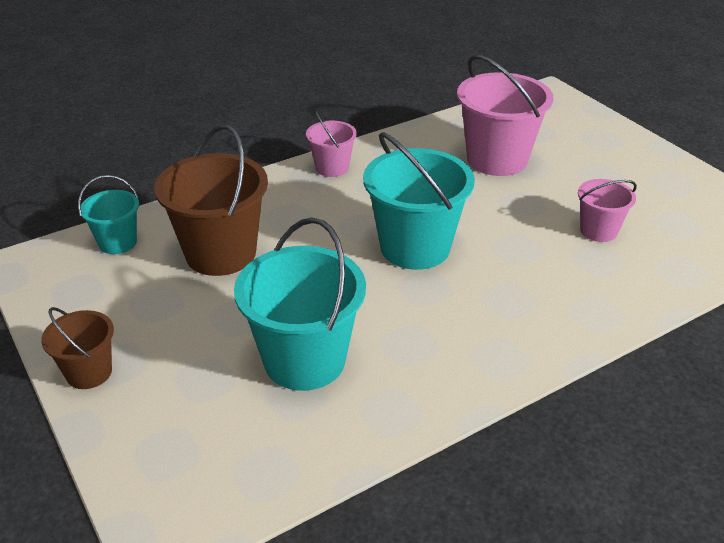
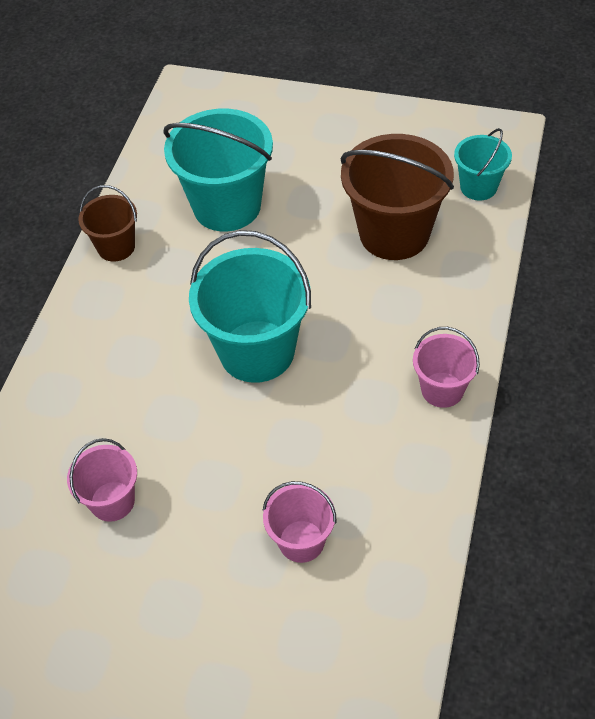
camera: 140 degrees right, 15 degrees up
brown bucket [41,307,114,389] -> brown bucket moved to [78,185,137,262]
pink bucket [457,55,554,176] -> pink bucket [262,481,337,563], size x0.54

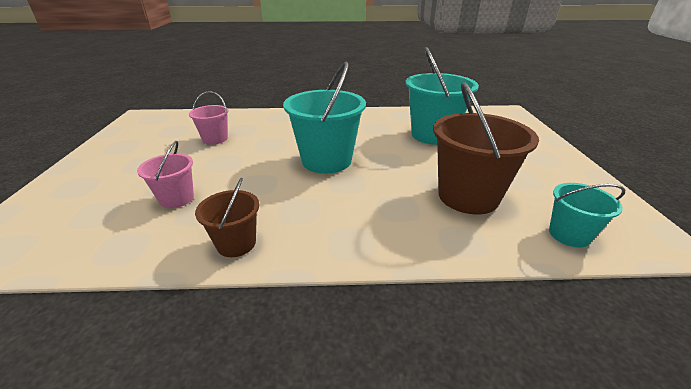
camera: 70 degrees right, 20 degrees down
brown bucket [78,185,137,262] -> brown bucket moved to [195,178,259,257]
pink bucket [413,327,480,408] -> none

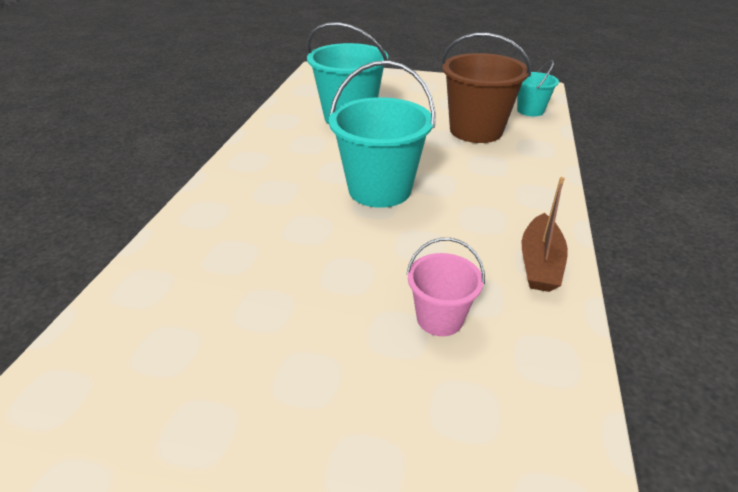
camera: 75 degrees left, 5 degrees up
pink bucket [189,91,229,145] -> none
brown bucket [195,178,259,257] -> brown boat [522,177,568,292]

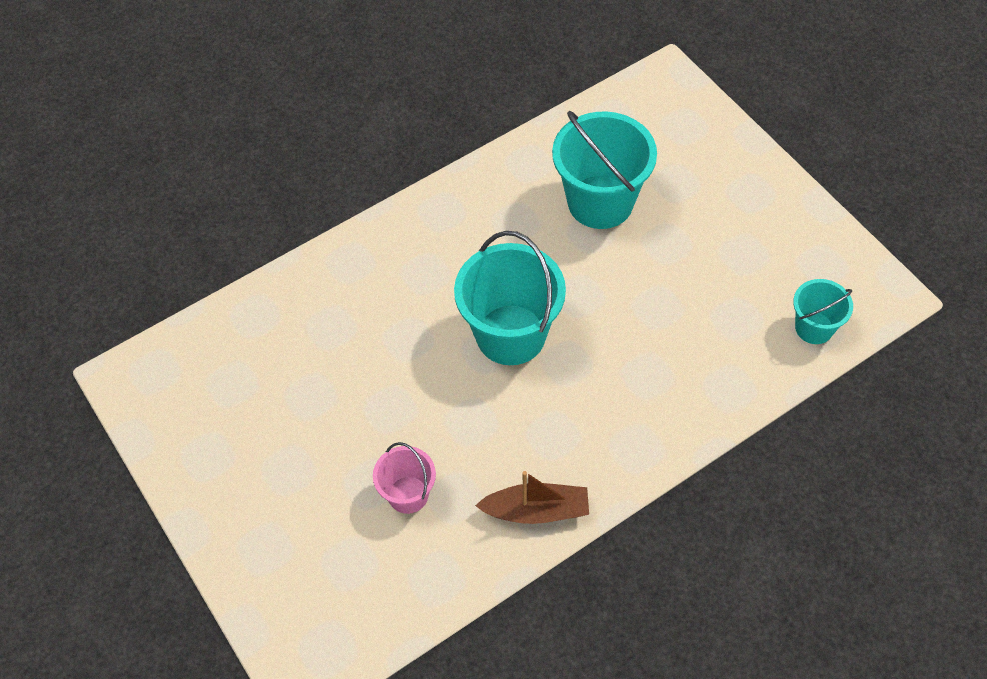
camera: 45 degrees right, 20 degrees up
brown bucket [441,33,531,143] -> none
brown boat [522,177,568,292] -> brown boat turned 150 degrees counterclockwise [475,471,589,524]

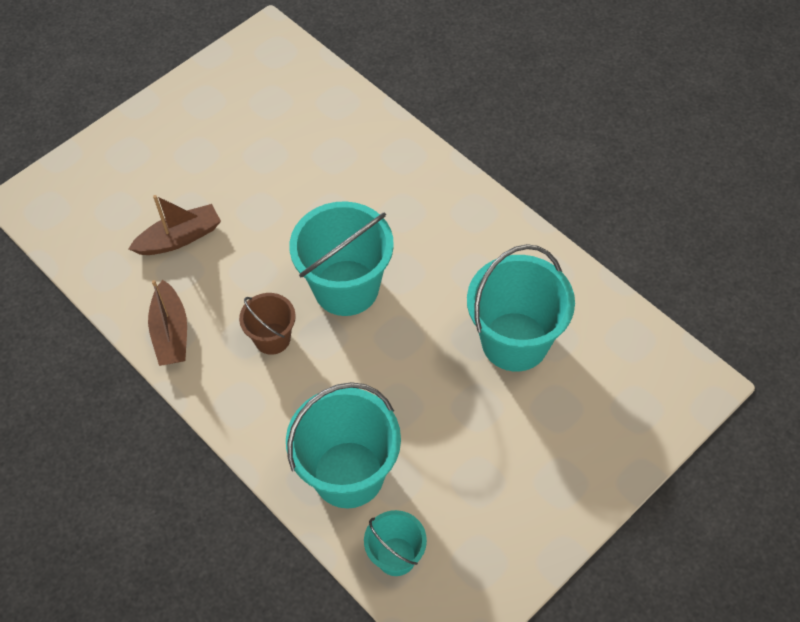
camera: 80 degrees right, 0 degrees up
pink bucket [373,442,436,514] -> brown boat [129,195,221,255]
none -> brown bucket [239,293,296,355]
none -> turquoise bucket [286,382,401,509]

